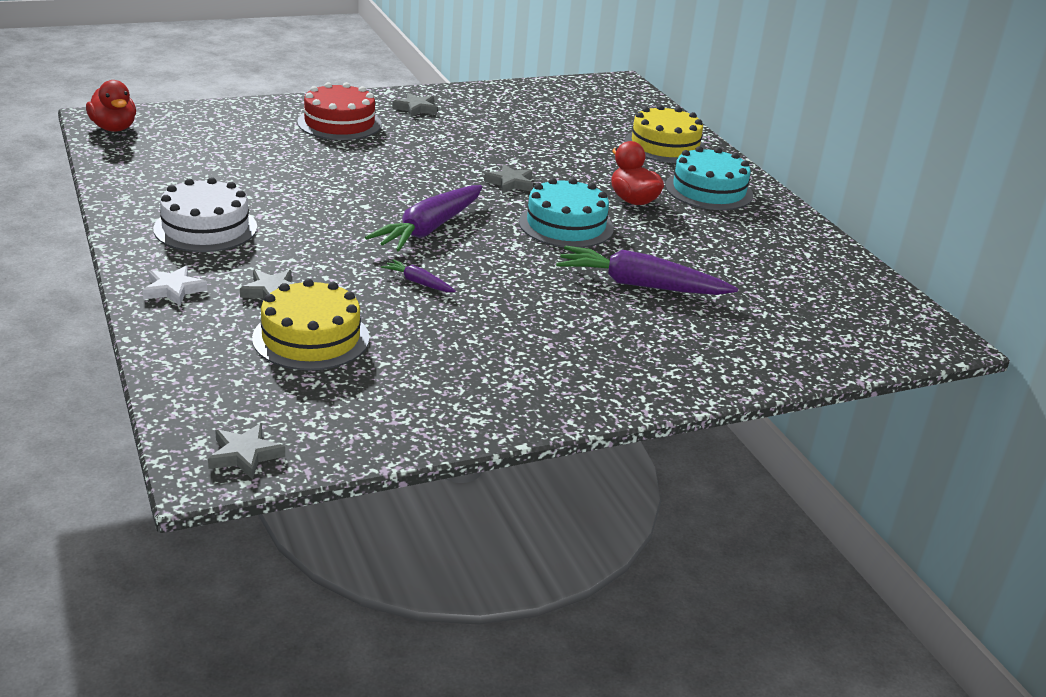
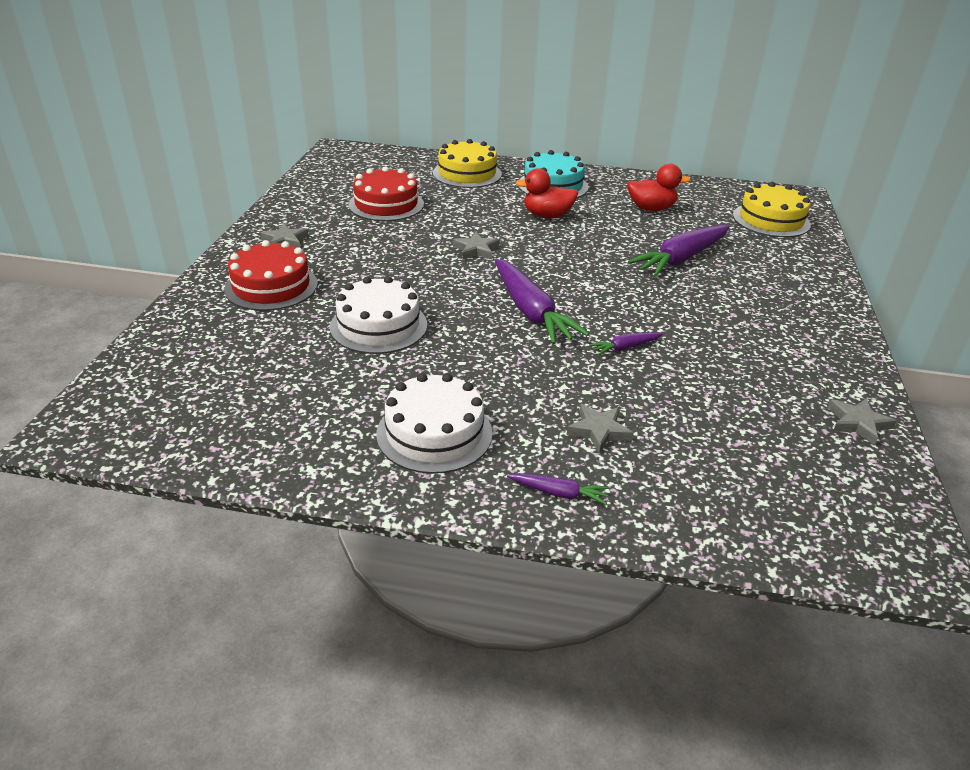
camera: 55 degrees left, 5 degrees up
red duck [86,80,136,132] -> red duck moved to [627,164,691,211]
white star [143,266,207,306] -> purple carrot [507,473,609,505]
grey star [208,423,285,479] -> grey star moved to [828,398,896,445]
yellow cake [252,279,369,370] -> yellow cake moved to [733,182,811,237]
turquoise cake [519,178,614,248] -> none
none -> white cake [330,276,427,354]
none -> red cake [348,166,424,221]

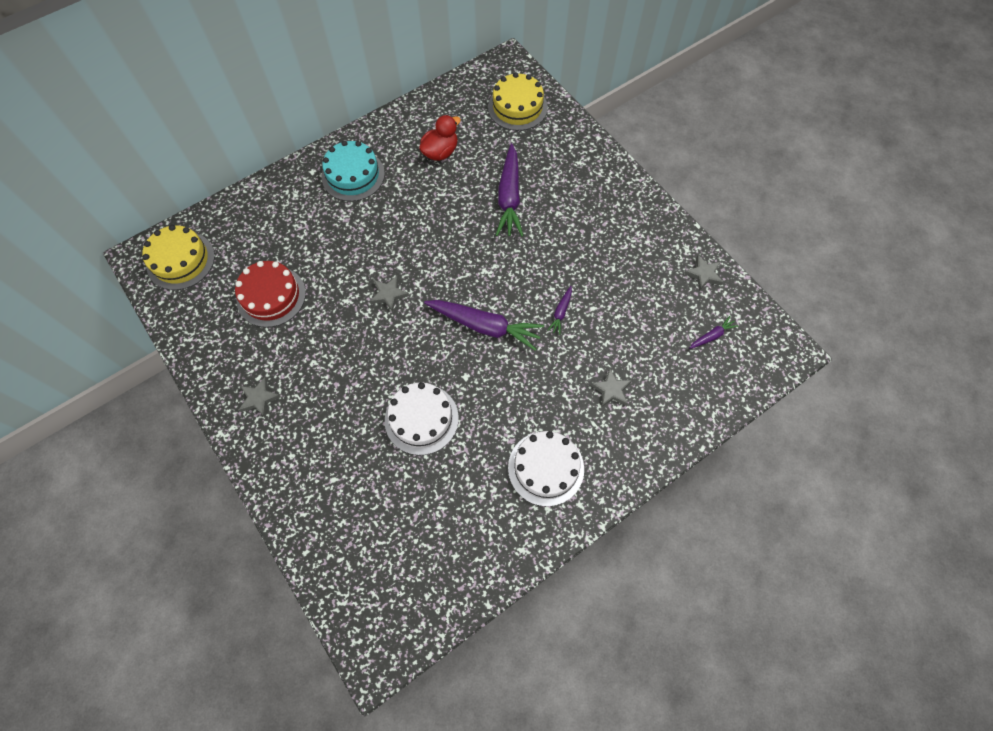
camera: 45 degrees left, 30 degrees up
red cake [224,240,318,311] -> none
yellow cake [433,139,502,188] -> yellow cake moved to [142,225,215,290]
purple carrot [507,473,609,505] -> purple carrot moved to [689,316,738,349]
red duck [515,168,578,218] -> none

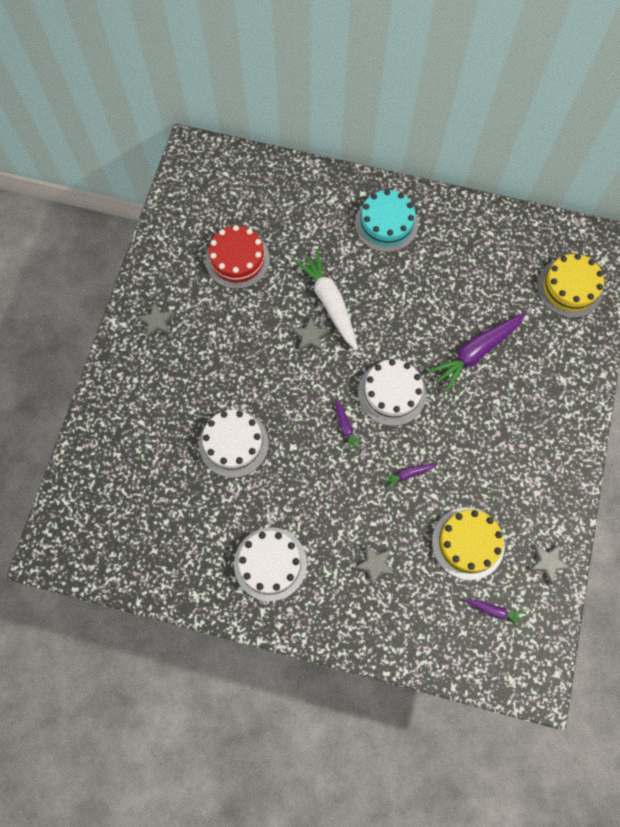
camera: 50 degrees right, 5 degrees up
yellow cake [142,225,215,290] -> yellow cake moved to [432,507,505,580]
red duck [419,115,461,161] -> none
purple carrot [424,300,544,351] -> purple carrot [335,399,362,452], size x0.47
none -> white carrot [294,249,358,350]
none -> white cake [358,359,426,426]

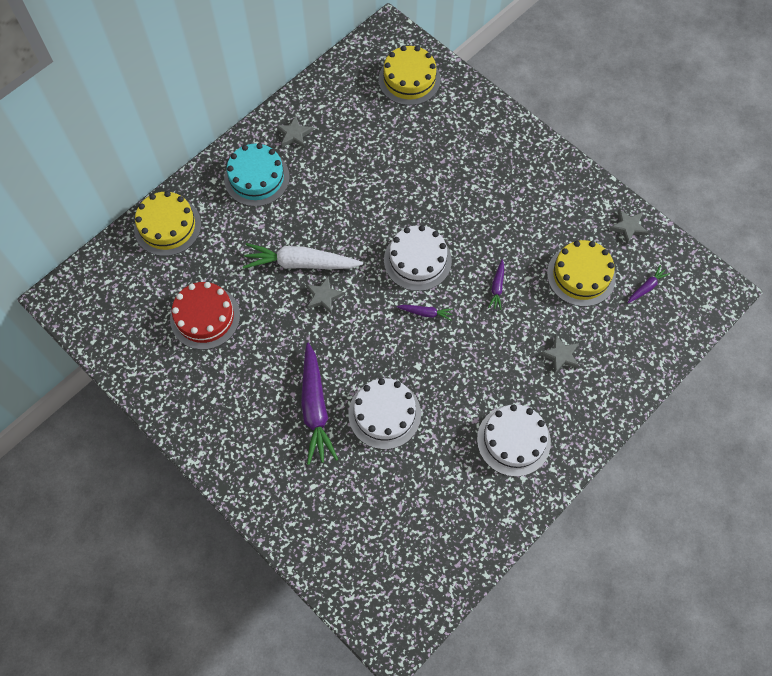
camera: 60 degrees left, 5 degrees down
grey star [137,302,175,338] -> grey star moved to [277,116,313,148]
purple carrot [428,313,525,392] -> purple carrot moved to [301,342,338,465]
none -> yellow cake [134,191,201,256]

